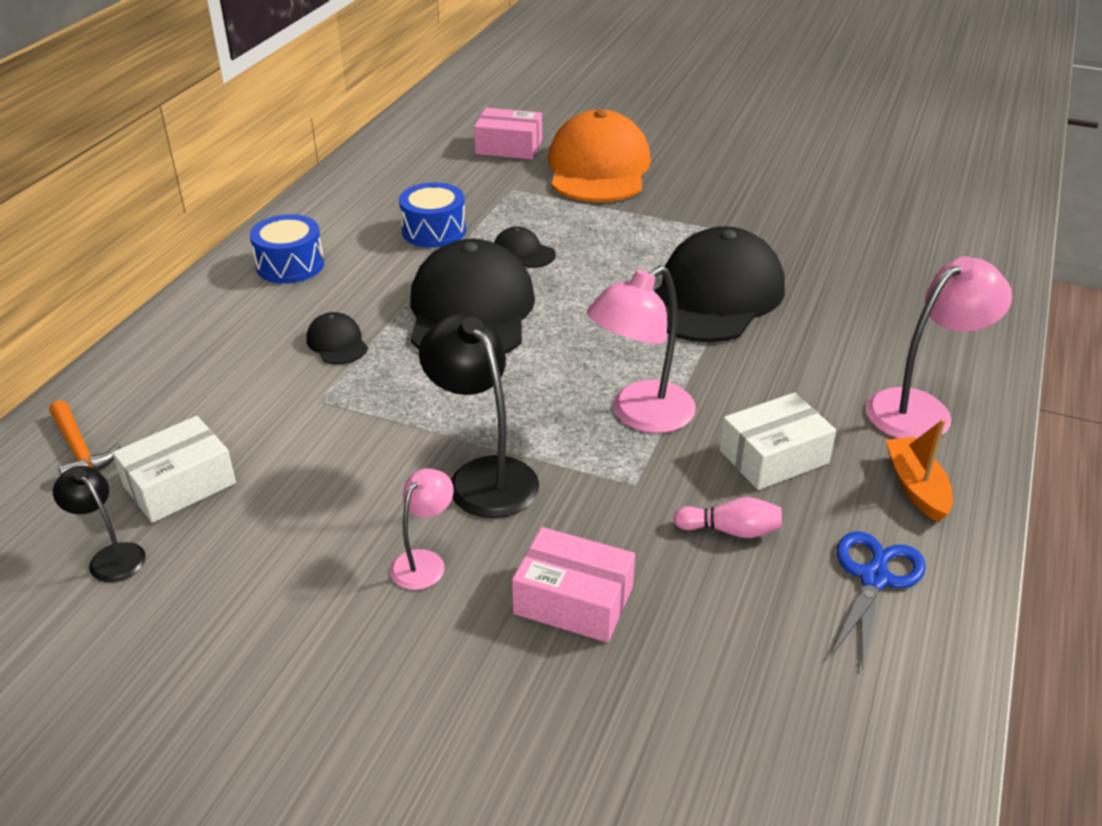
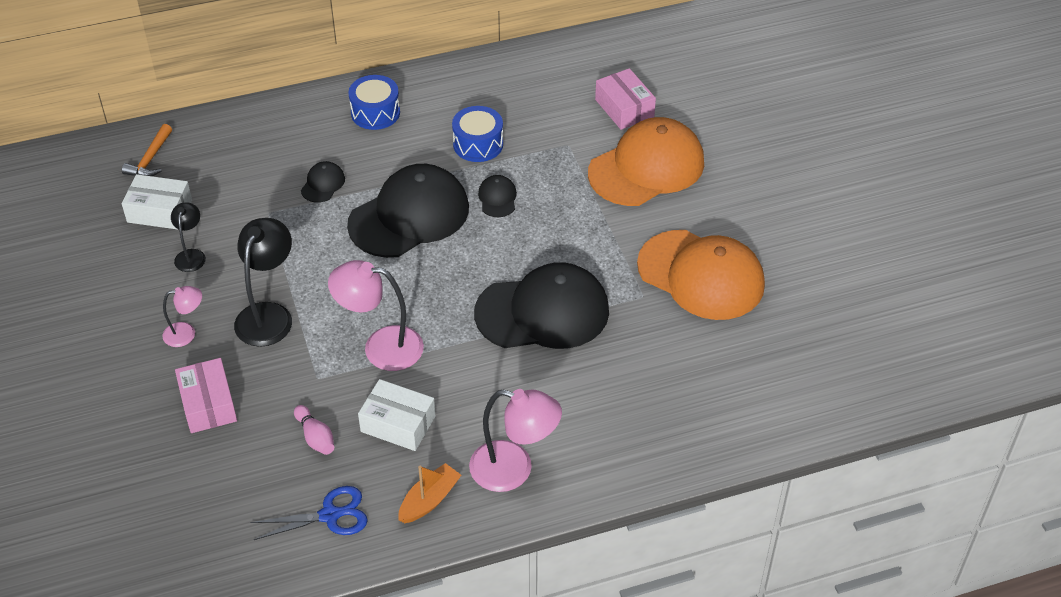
camera: 50 degrees right, 10 degrees up
black lamp [53,466,146,582] -> black lamp moved to [171,202,206,272]
none -> orange cap [637,230,765,320]

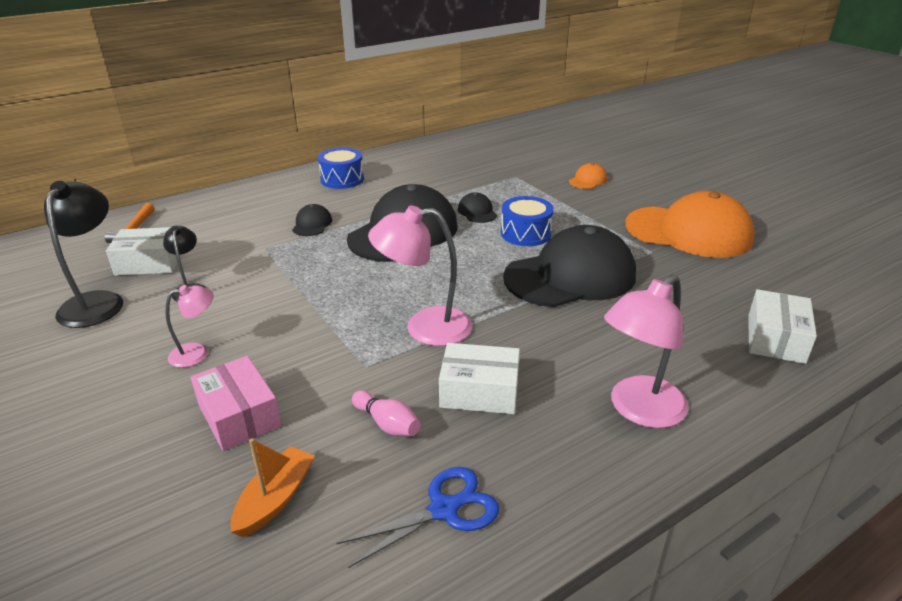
camera: 15 degrees left, 15 degrees down
black lamp [234,218,292,347] -> black lamp moved to [44,181,123,328]
orange boat [398,463,461,523] -> orange boat moved to [231,439,315,537]
blue drum [452,106,503,162] -> blue drum moved to [501,196,554,246]
pink lamp [469,389,562,492] -> pink lamp turned 135 degrees clockwise [604,274,689,428]
orange cap [588,117,704,206] -> orange cap [569,163,607,189], size x0.42
pink box [595,68,656,130] -> none
none -> white box [748,289,817,364]

